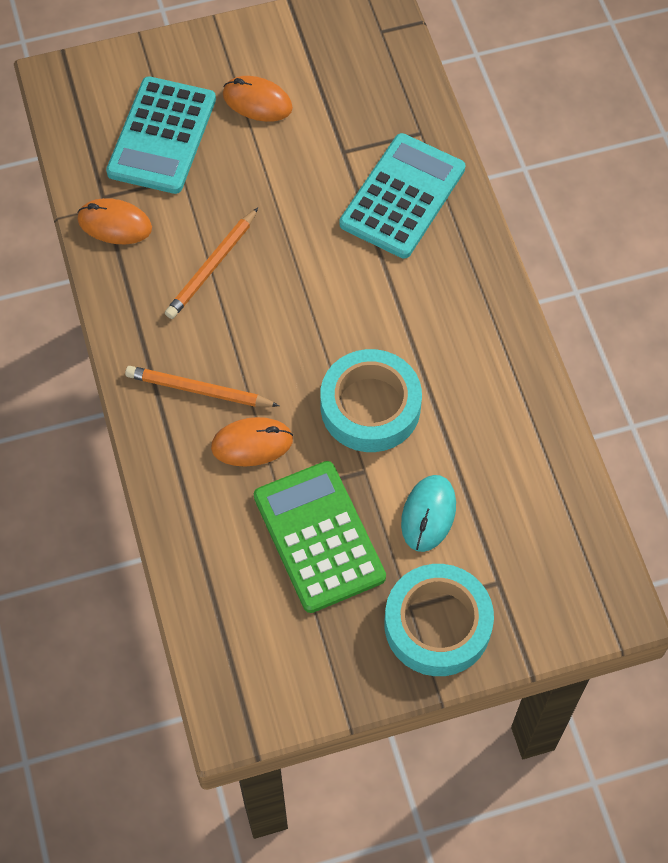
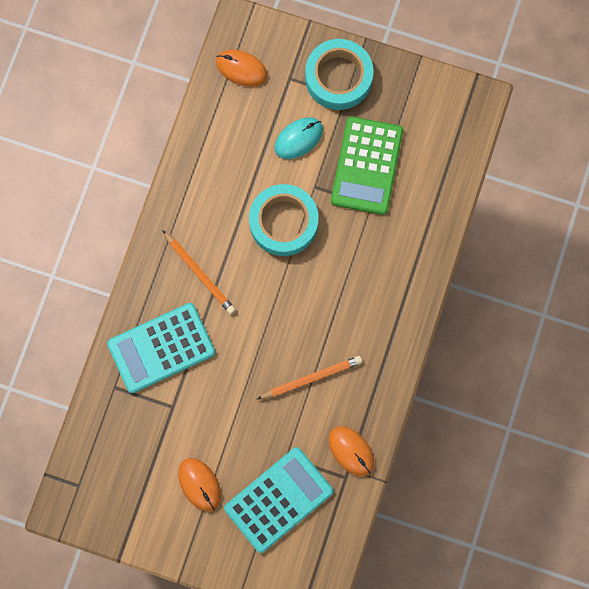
camera: 145 degrees left, 15 degrees up
orange pencil [125,366,279,407] -> orange pencil moved to [162,230,236,314]
orange mouse [211,417,293,466] -> orange mouse moved to [216,50,268,87]

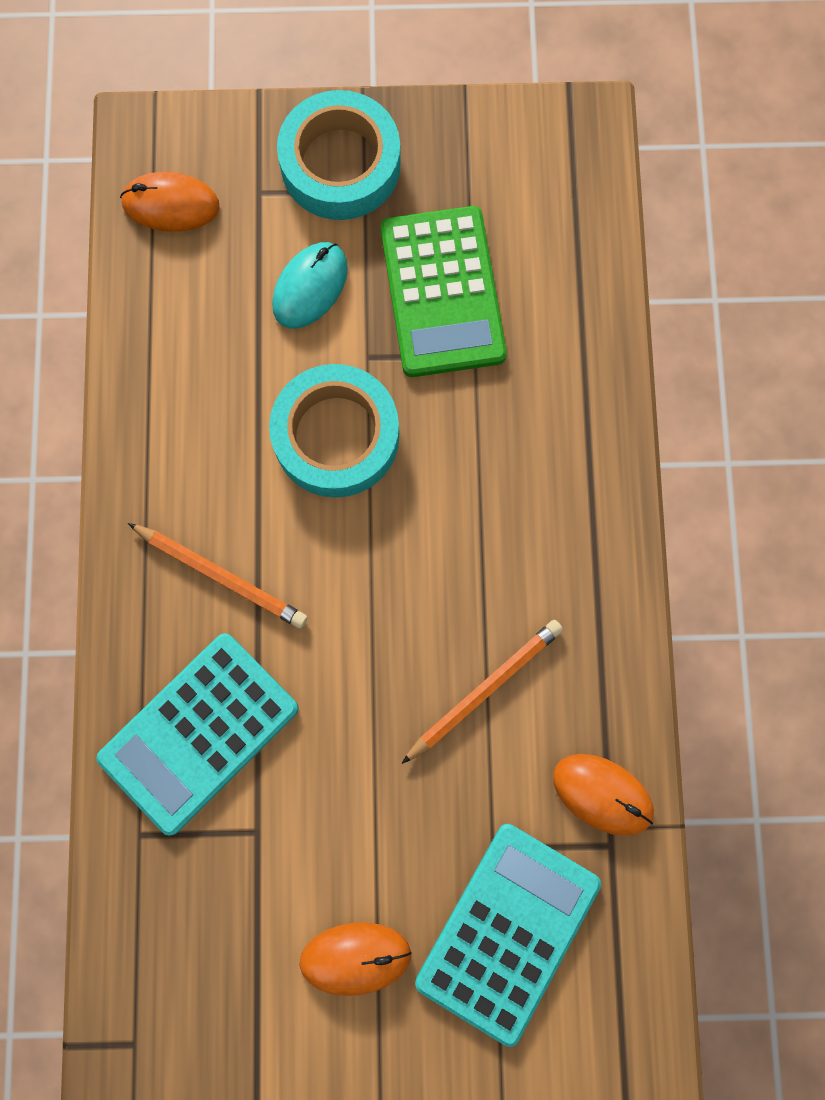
camera: 20 degrees left, 0 degrees up
orange mouse [178,458,221,511] -> orange mouse turned 45 degrees counterclockwise [299,922,412,996]

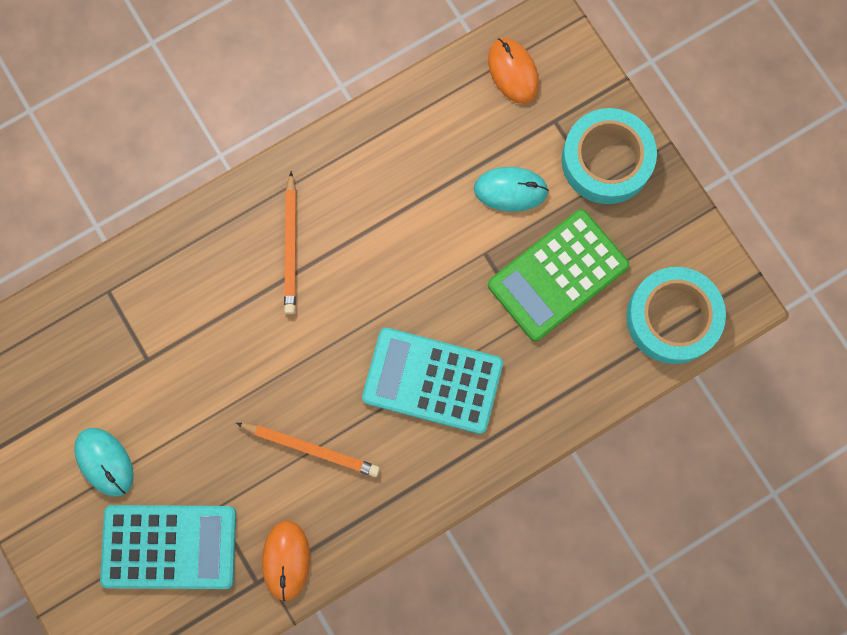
camera: 60 degrees right, 0 degrees up
turquoise calculator [96,633,299,836] -> turquoise calculator moved to [362,328,503,434]
turquoise tape [269,364,399,498] -> turquoise tape moved to [626,267,726,364]
orange mouse [299,922,412,996] -> turquoise mouse [74,428,134,497]

